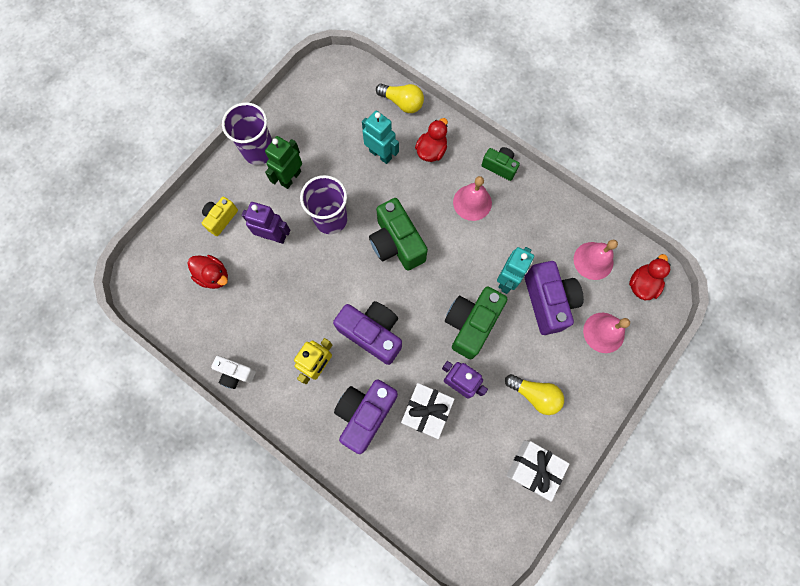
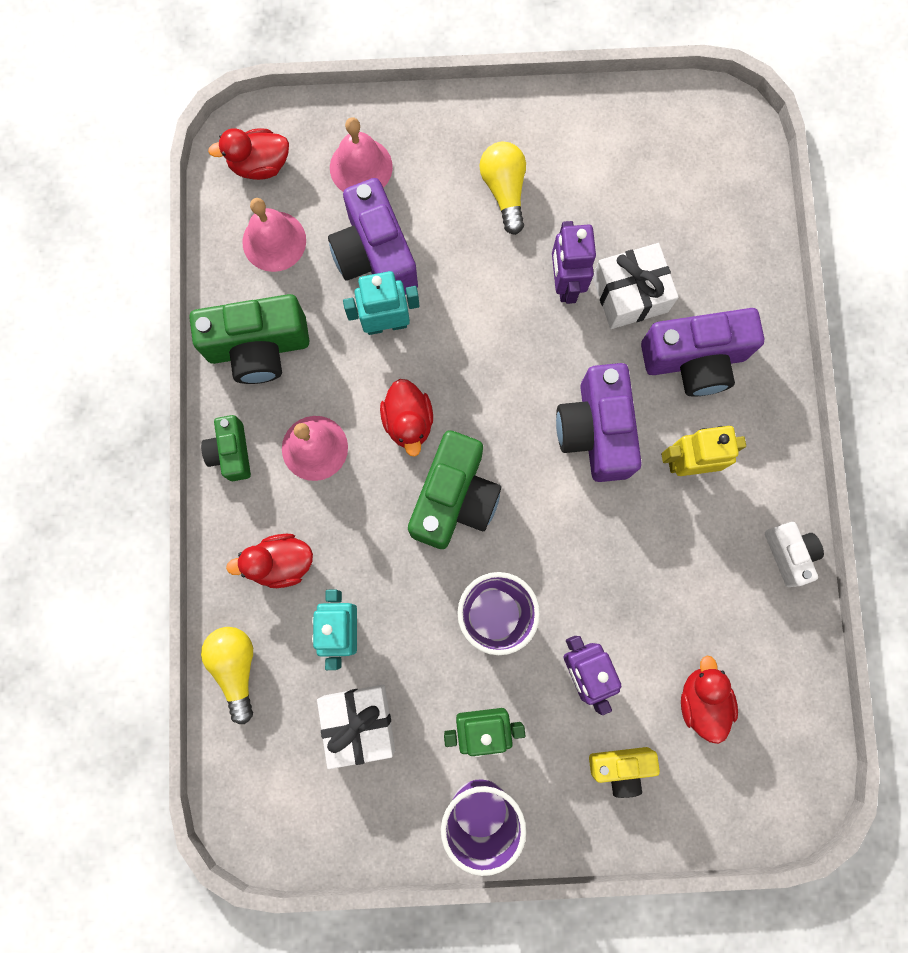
camera: 130 degrees left, 5 degrees up
green camera [445,287,507,359] -> green camera moved to [189,294,309,384]
white gift [506,441,569,502] -> white gift moved to [317,685,395,769]
purple camera [524,261,584,335] -> purple camera turned 60 degrees counterclockwise [328,178,418,295]
none -> red duck [380,379,433,457]

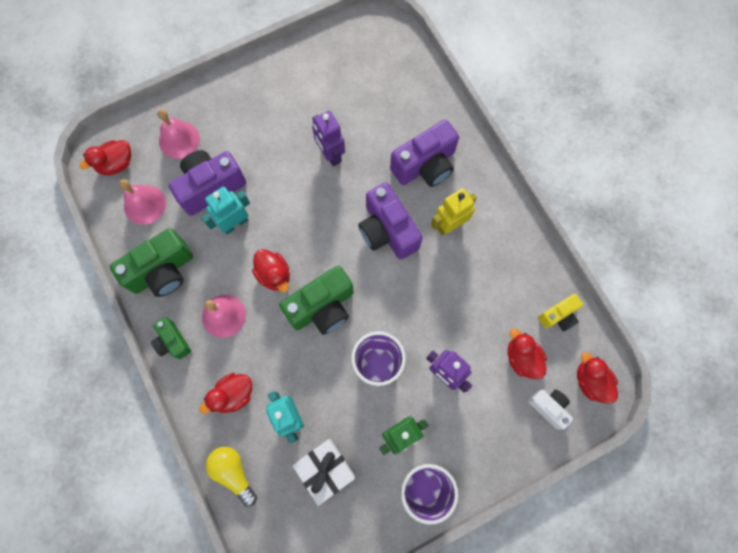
camera: 25 degrees left, 5 degrees down
purple camera [328,178,418,295] -> purple camera turned 105 degrees clockwise [169,150,246,216]
green camera [408,430,501,549] -> green camera turned 60 degrees clockwise [279,266,353,335]
yellow light bulb [479,142,526,235] -> none
yellow camera [589,747,660,798] -> yellow camera moved to [538,294,583,331]
white gift [593,243,679,329] -> none
white camera [765,522,824,587] -> white camera moved to [528,389,573,429]
none -> red duck [577,352,618,404]

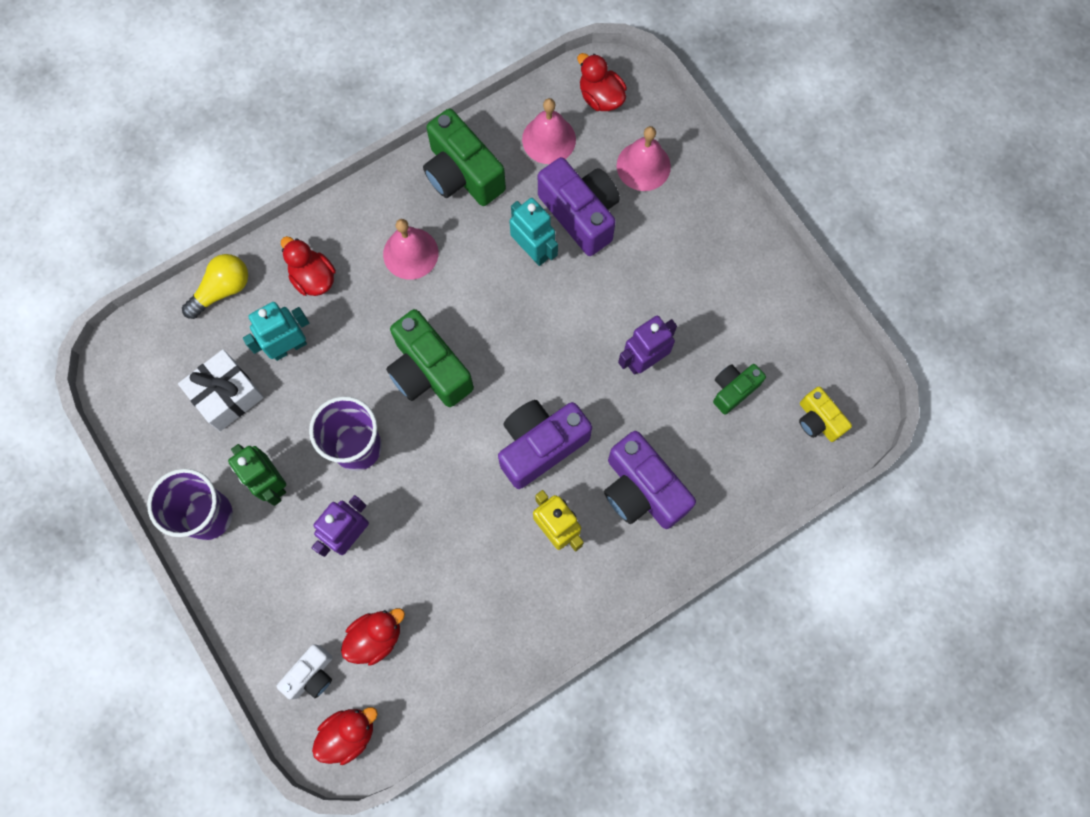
camera: 85 degrees right, 0 degrees up
green camera [151,317,191,359] -> green camera moved to [713,364,766,414]
red duck [252,249,290,292] -> none
yellow camera [538,294,583,331] -> yellow camera moved to [799,387,852,442]

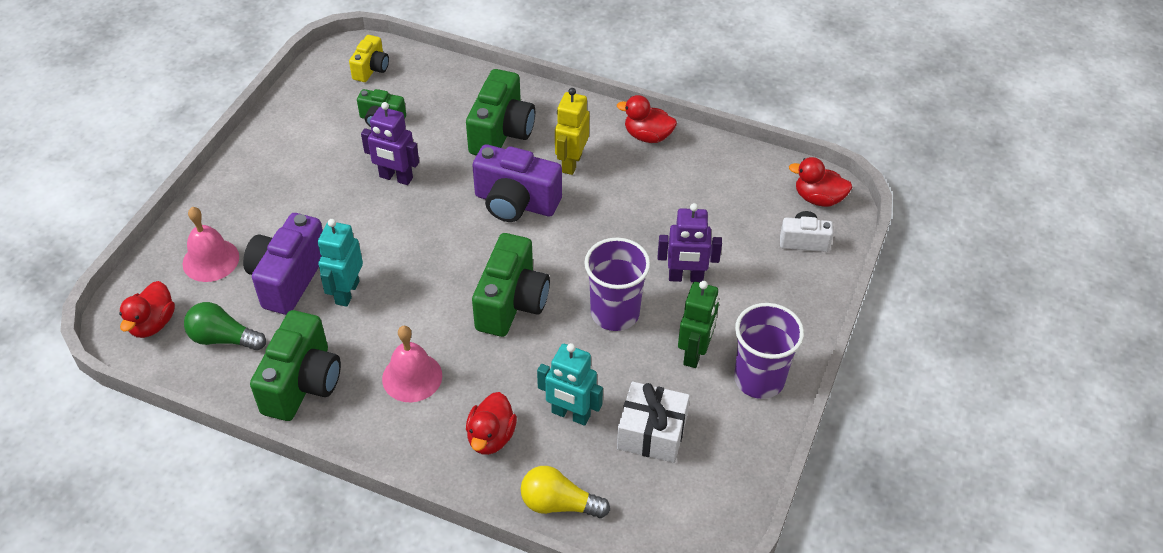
camera: 125 degrees left, 25 degrees down
red duck [341,608,405,666] -> red duck moved to [617,95,677,143]
pink bell [522,98,576,164] -> green light bulb [184,302,266,350]
purple camera [604,431,696,529] -> green camera [466,69,535,155]

